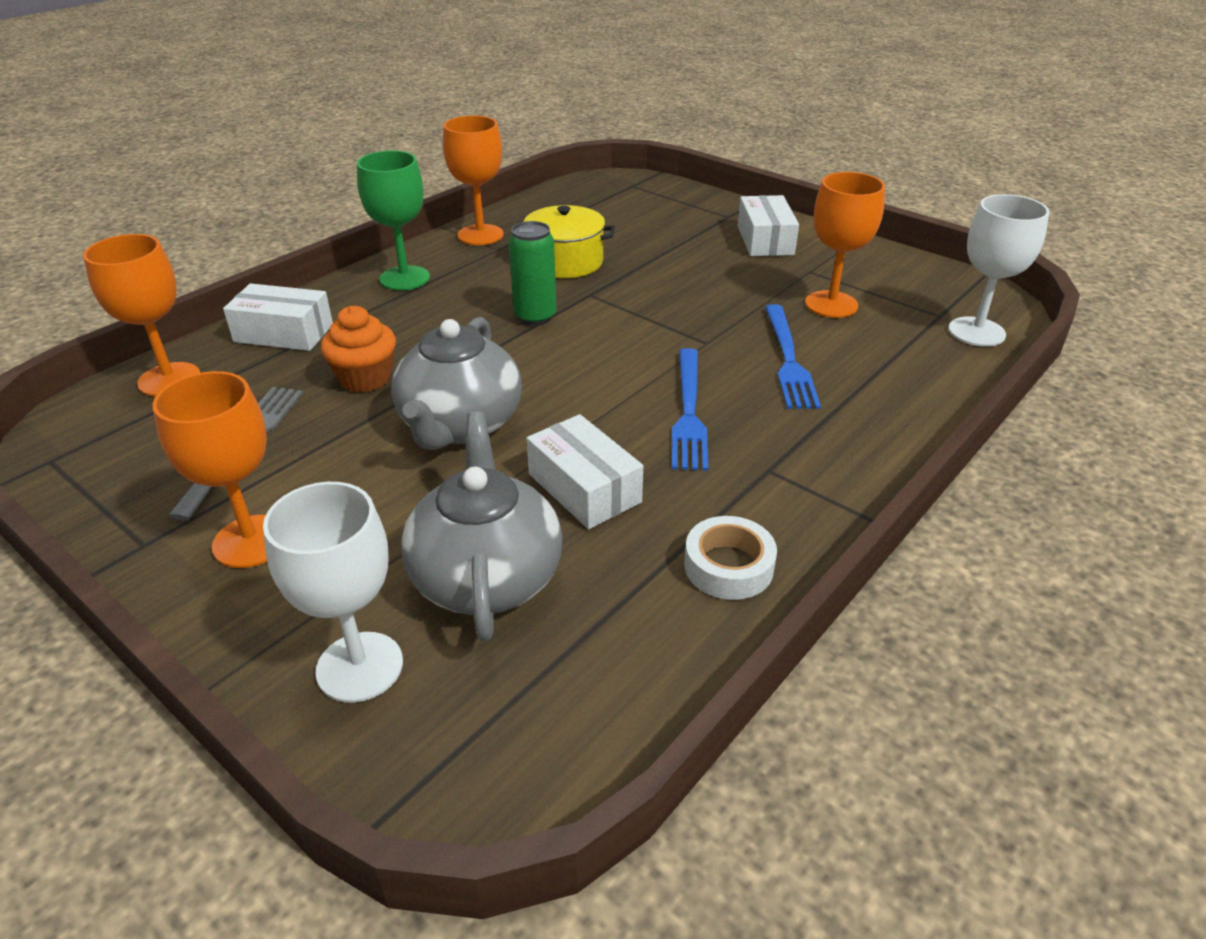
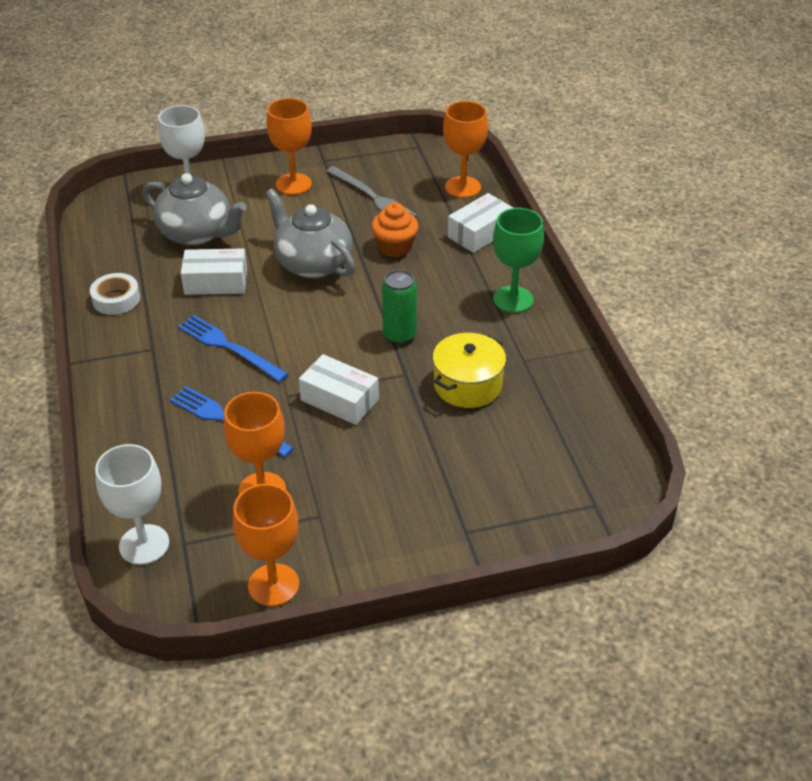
camera: 125 degrees right, 5 degrees up
orange goblet [443,116,504,245] -> orange goblet moved to [233,484,299,606]
white box [738,195,799,256] -> white box moved to [299,354,379,425]

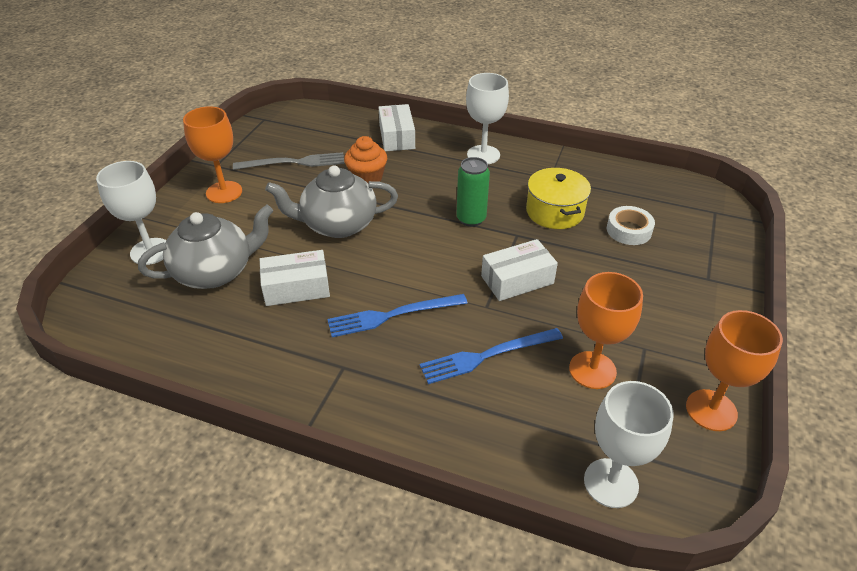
camera: 55 degrees left, 0 degrees up
white tape [90,273,140,315] -> white tape moved to [607,206,655,245]
white box [181,248,247,295] -> white box turned 45 degrees clockwise [260,250,330,306]
orange goblet [443,101,488,198] -> none
green goblet [493,208,544,313] -> white goblet [466,73,509,164]

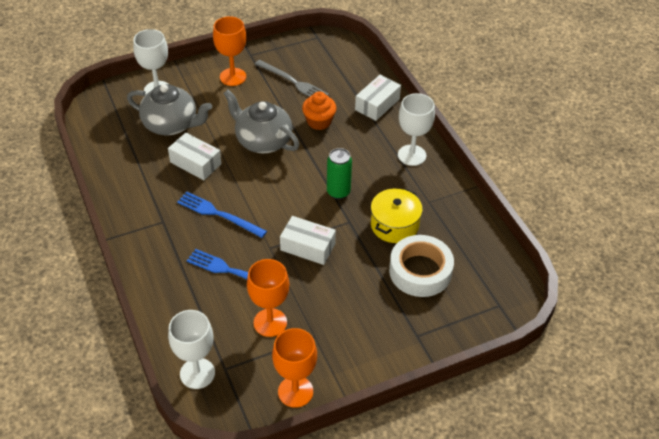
camera: 45 degrees right, 5 degrees up
white tape [607,206,655,245] -> white tape [389,235,454,297], size x1.67

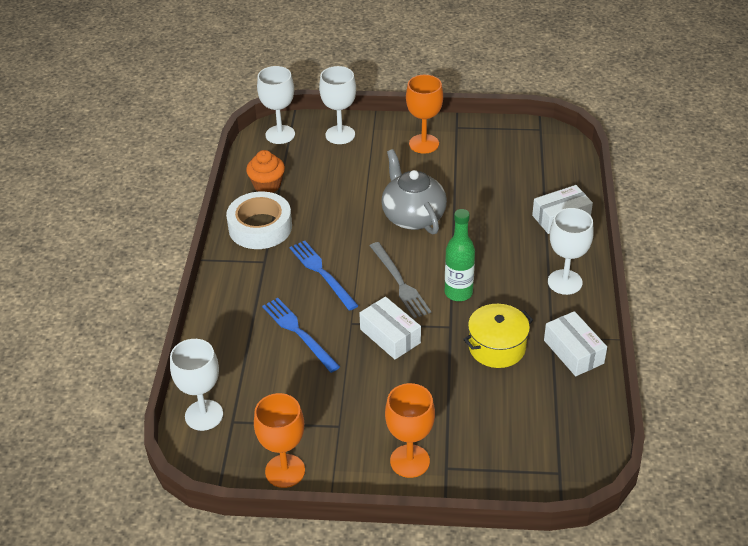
camera: 30 degrees right, 5 degrees down
grey teapot [127,84,212,135] -> none
white box [168,133,221,180] -> white box moved to [544,311,607,376]
orange goblet [247,259,289,337] -> orange goblet moved to [385,383,435,478]
grey fork [255,60,329,97] -> grey fork moved to [370,242,431,319]
orange cupcake [302,91,337,130] -> orange cupcake moved to [246,150,285,193]
green can [327,148,352,199] -> green bottle [445,209,475,301]
white tape [389,235,454,297] -> white tape moved to [226,191,292,249]
none -> white goblet [257,66,295,144]

